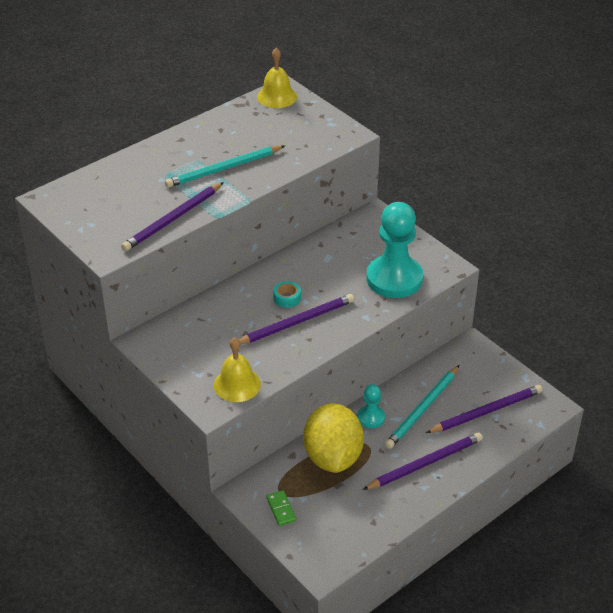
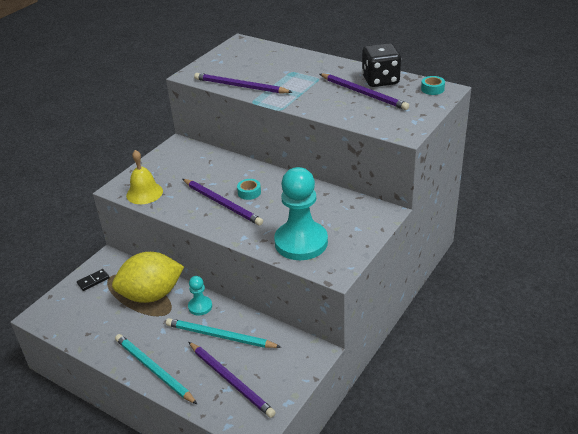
camera: 75 degrees right, 5 degrees down
turquoise pencil [165,145,284,188] -> turquoise pencil moved to [115,334,198,405]
yellow bell [257,48,297,108] -> turquoise tape [421,76,445,95]
green domino [266,490,296,526] -> black domino [77,269,110,291]
purple pencil [363,433,483,490] -> purple pencil moved to [320,74,409,110]
none -> black dice [362,43,401,87]

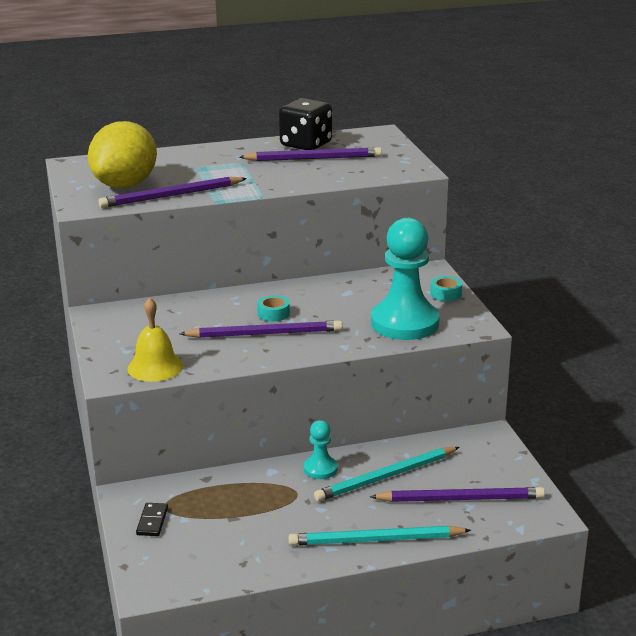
camera: 50 degrees left, 10 degrees down
yellow lemon [112,252,184,303] -> yellow lemon moved to [88,121,157,188]
turquoise tape [421,76,445,95] -> turquoise tape moved to [430,276,462,301]

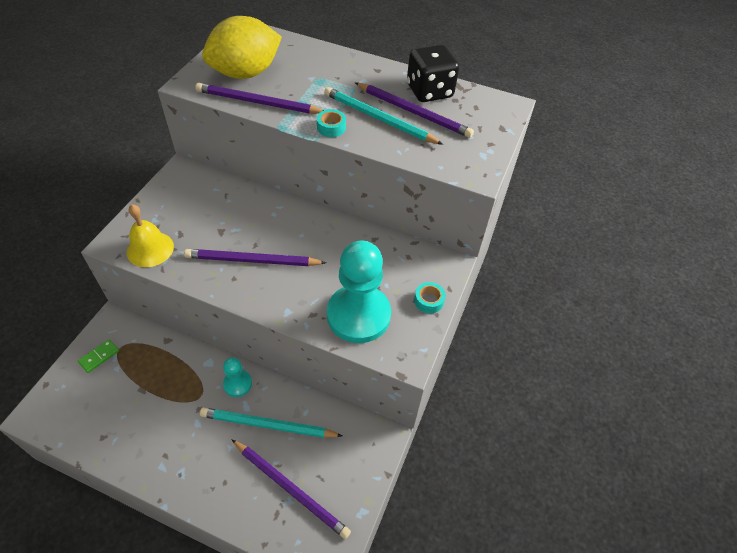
camera: 35 degrees right, 25 degrees up
black domino [136,503,168,536] -> green domino [78,339,119,373]
purple pencil [179,320,342,338] -> purple pencil turned 150 degrees clockwise [184,249,326,266]
turquoise tape [257,295,290,321] -> turquoise tape moved to [317,109,346,137]
turquoise pencil [288,526,471,546] -> turquoise pencil moved to [324,87,443,145]

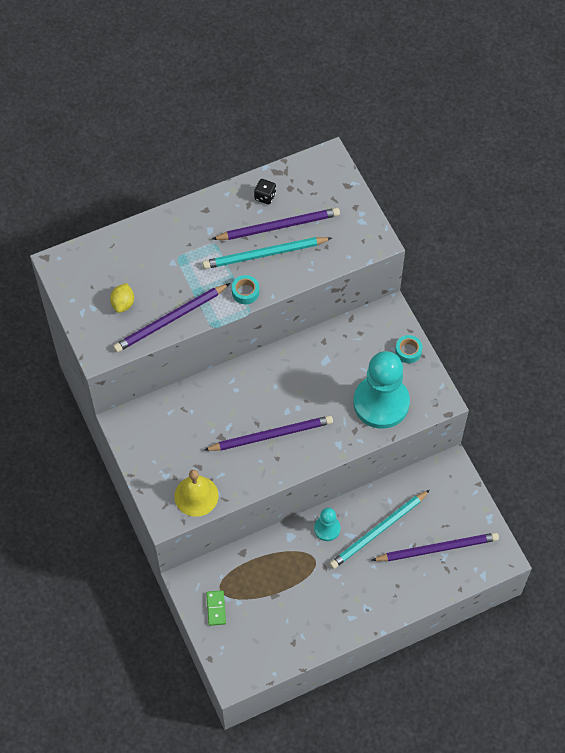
camera: 45 degrees left, 10 degrees up
purple pencil [184,249,326,266] -> purple pencil turned 150 degrees counterclockwise [204,415,333,451]
yellow lemon [202,16,282,79] -> yellow lemon [110,283,134,313], size x0.41
black dice [407,44,459,102] -> black dice [254,179,276,205], size x0.46

